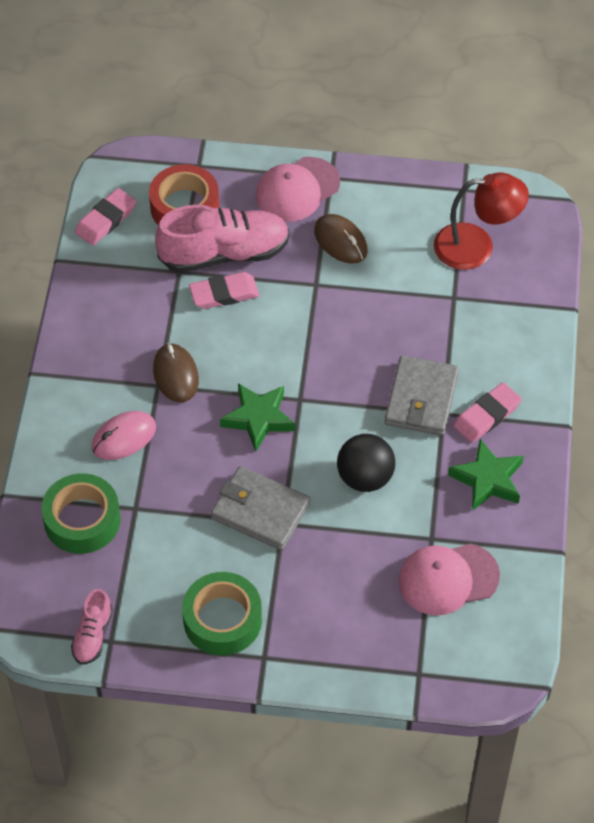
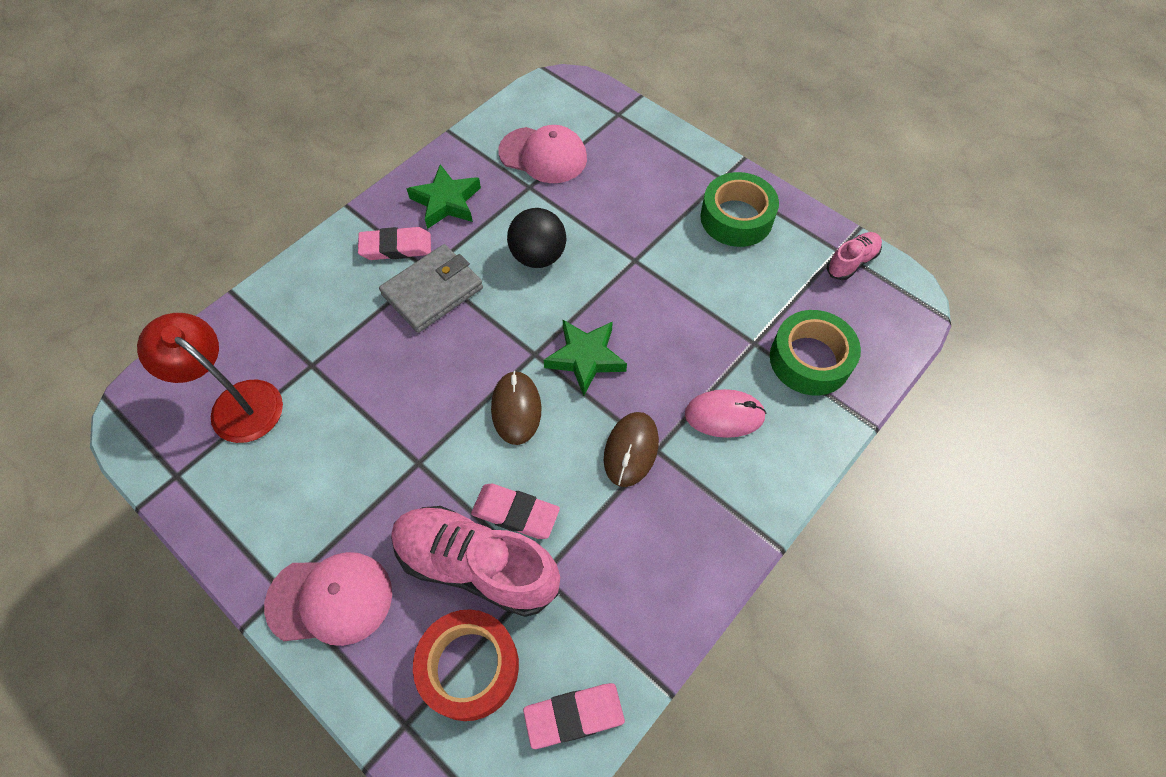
camera: 145 degrees left, 5 degrees up
grey wallet [211,466,310,550] -> none
brown mouse [314,214,368,263] -> brown mouse moved to [491,371,542,445]

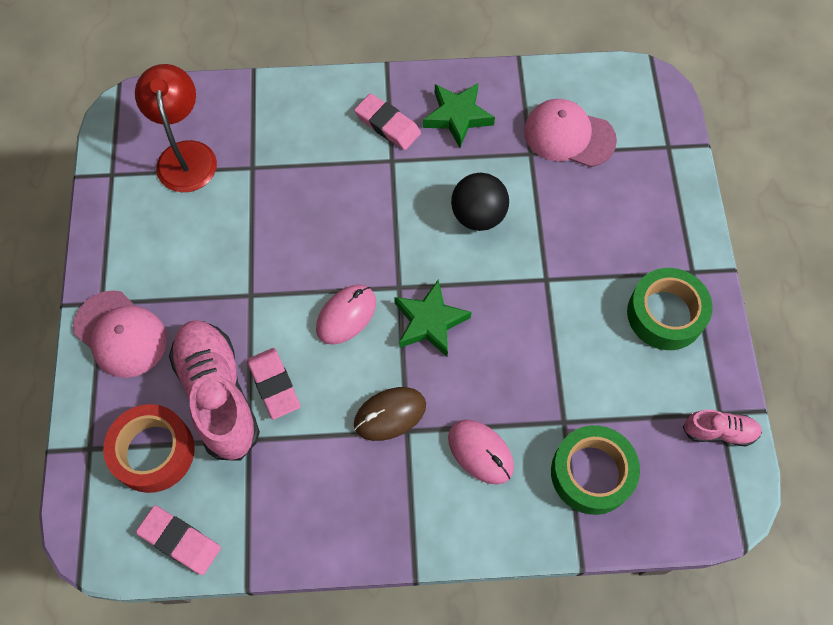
camera: 45 degrees right, 5 degrees up
grey wallet [379,244,483,333] -> none
brown mouse [491,371,542,445] -> pink mouse [316,285,376,345]
pink cap [498,125,587,183] -> pink cap turned 135 degrees clockwise [524,99,617,167]

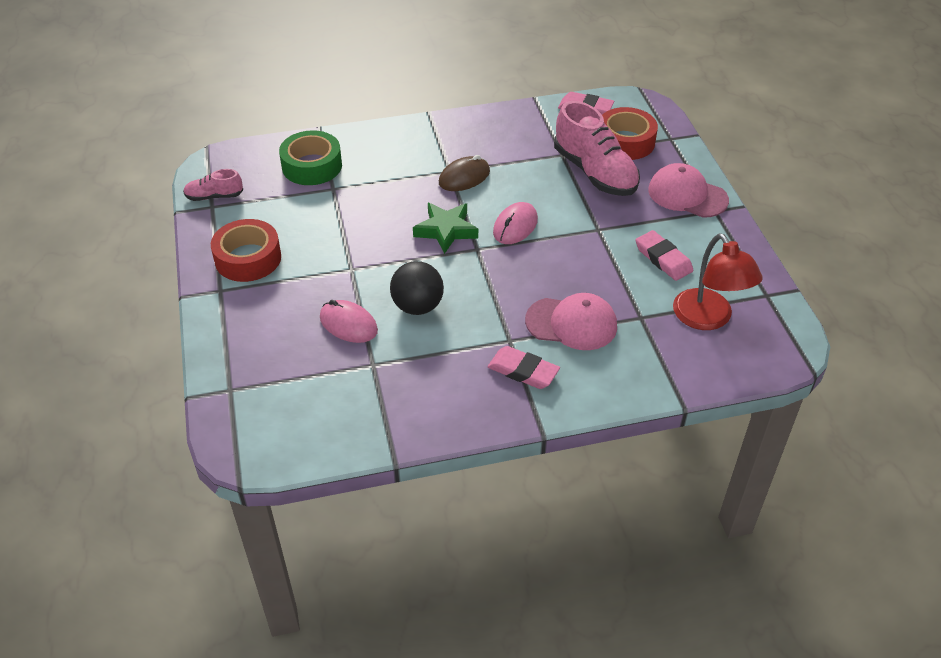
camera: 170 degrees right, 20 degrees down
pink eraser [247,348,300,420] -> pink eraser moved to [636,230,693,281]
green star [423,83,495,148] -> none
pink mouse [448,420,514,485] -> pink mouse moved to [320,300,378,343]
pink cap [524,99,617,167] -> pink cap moved to [525,293,617,350]
green tape [627,268,713,350] -> red tape [211,219,281,282]

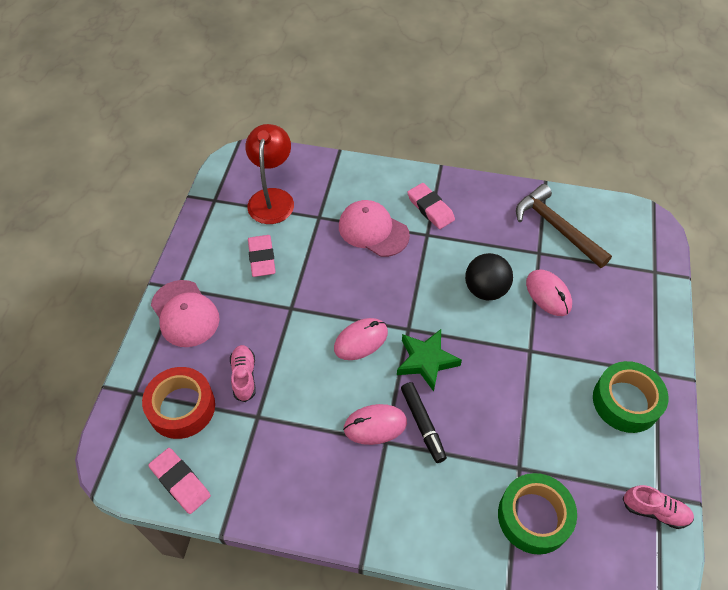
camera: 155 degrees left, 10 degrees up
red tape [211,219,281,282] -> green tape [593,361,668,433]
brown mouse [439,155,490,191] -> pink mouse [343,404,407,445]
pink shoe [554,101,640,196] -> pink shoe [230,345,256,402], size x0.50
none -> black marker [401,382,447,463]
none -> brown hammer [516,184,612,268]

